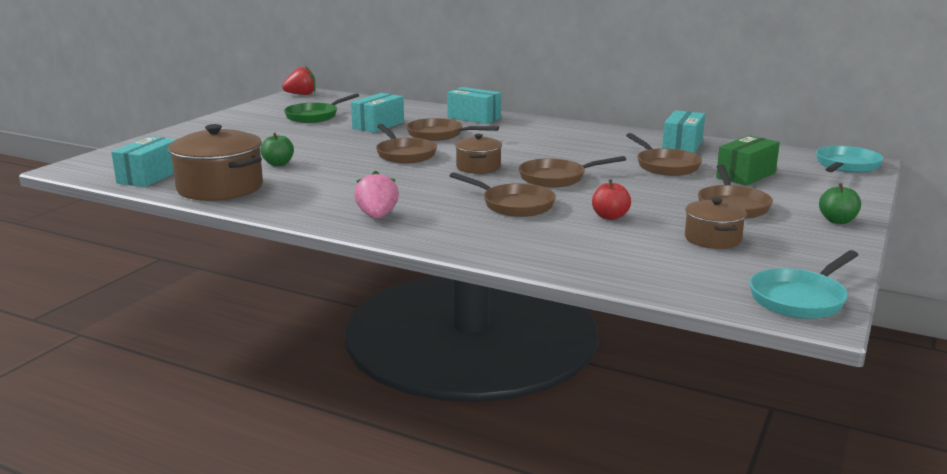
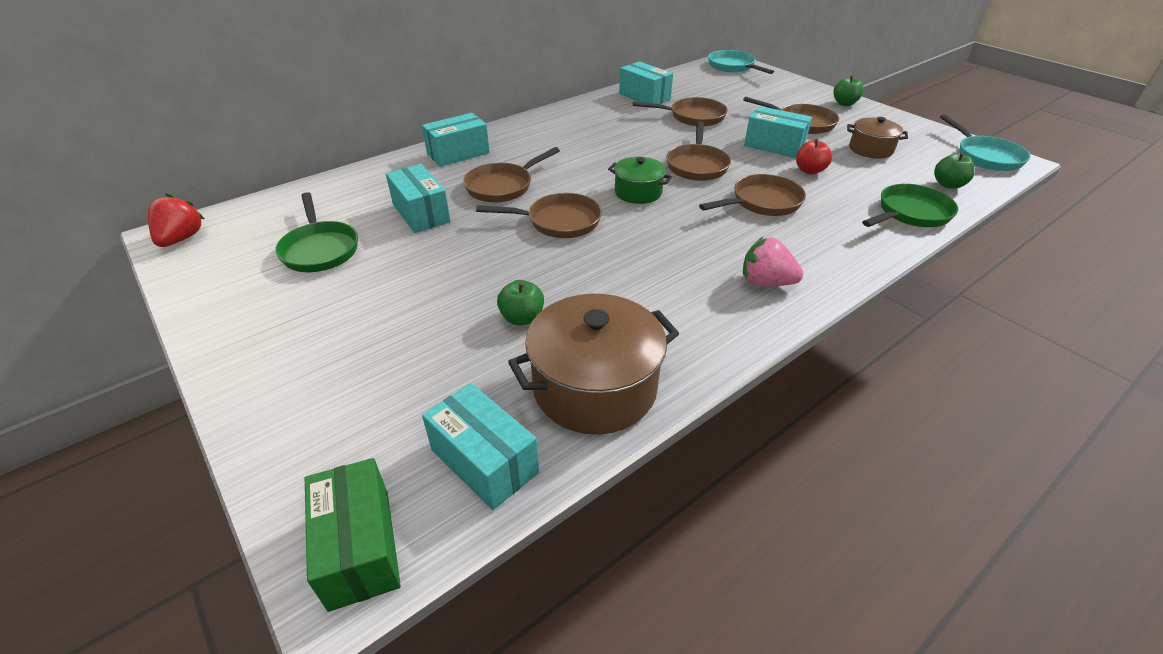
camera: 65 degrees left, 20 degrees up
brown pot [455,134,502,174] -> green pot [608,157,672,204]
green box [716,135,780,186] -> green box moved to [305,458,401,612]
none -> turquoise box [744,106,812,158]
none -> green pan [862,184,958,227]
none -> green apple [934,153,975,189]

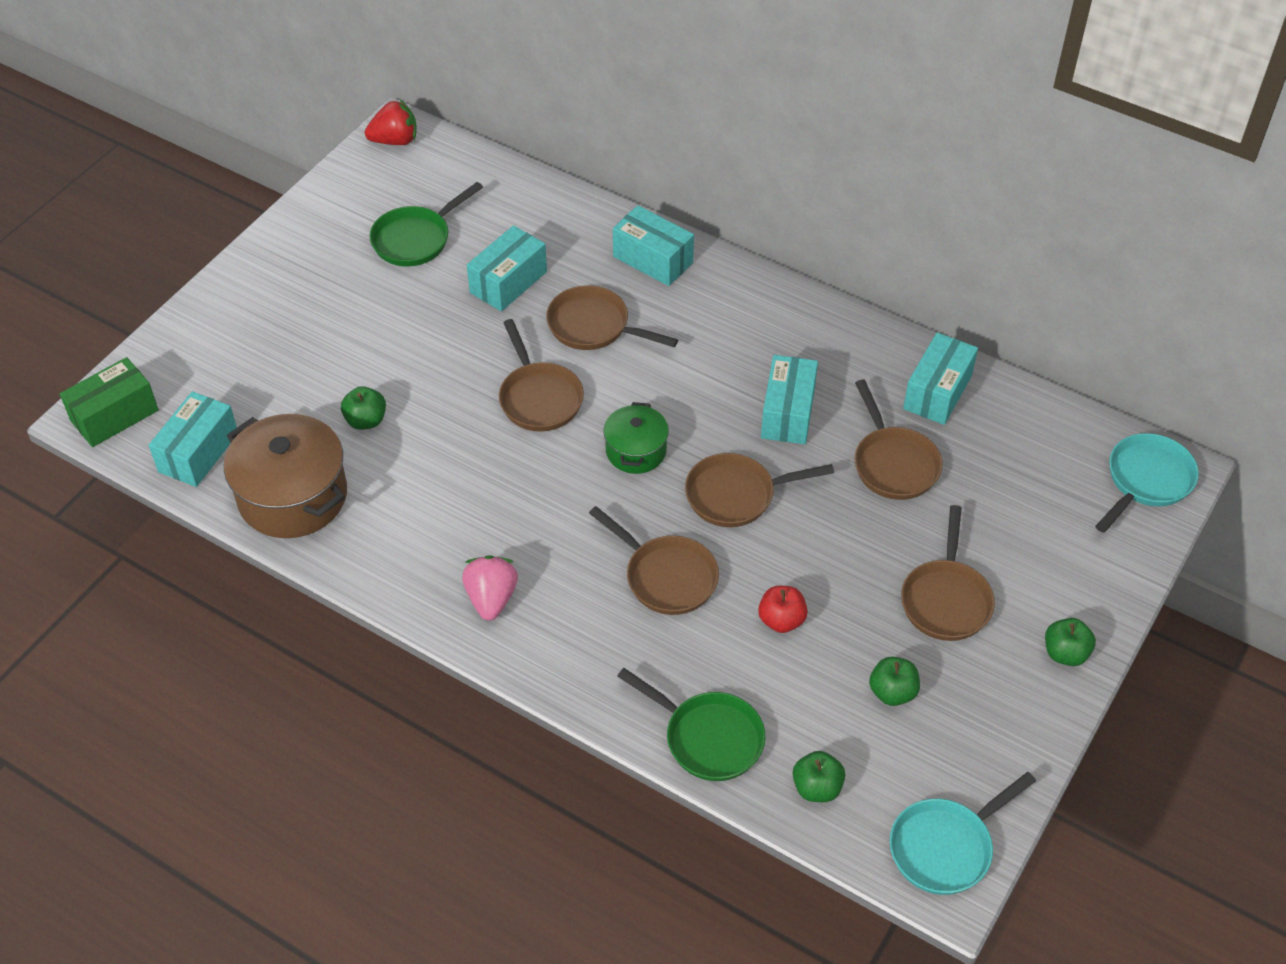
camera: 70 degrees right, 10 degrees up
turquoise box [744,106,812,158] -> turquoise box moved to [761,355,818,444]
brown pot [847,117,908,159] -> green apple [869,657,920,706]

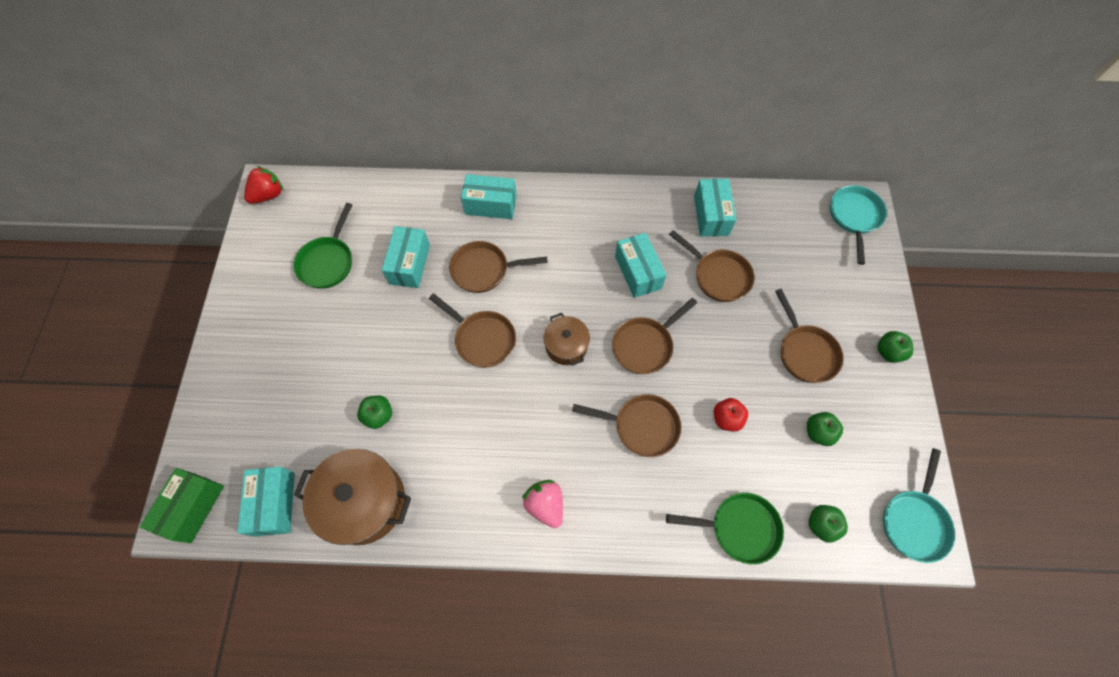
camera: 30 degrees left, 15 degrees up
green pot [603,402,669,474] -> brown pot [543,313,590,366]

